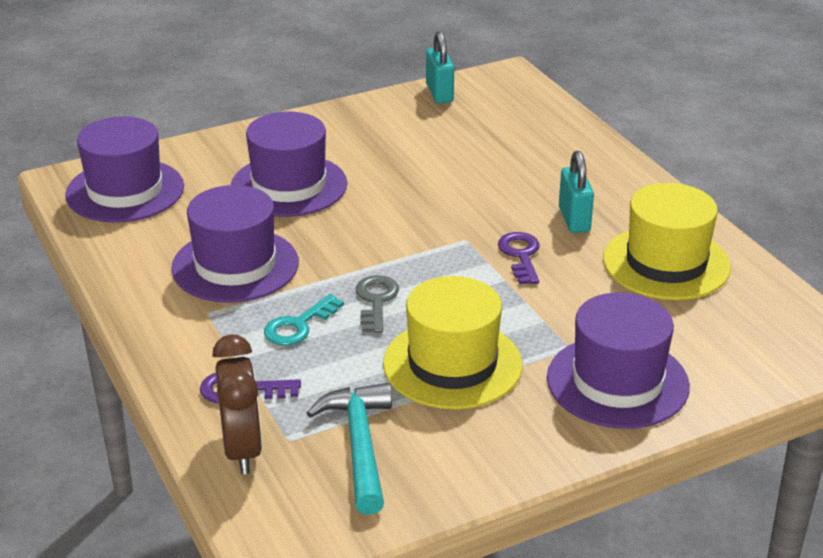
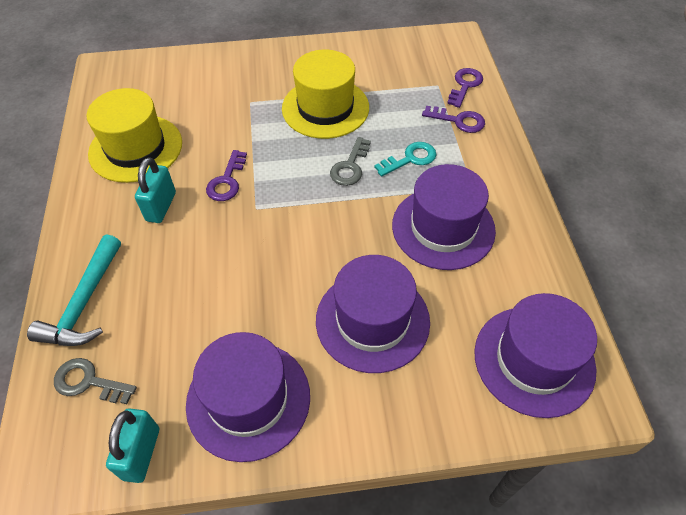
camera: 160 degrees left, 20 degrees up
brown clock [212,334,262,474] -> purple key [447,68,483,108]
turquoise hammer [307,383,392,515] -> turquoise hammer moved to [27,234,121,346]
purple hat [547,293,690,429] -> purple hat moved to [186,332,310,462]
none -> grey key [54,358,137,404]

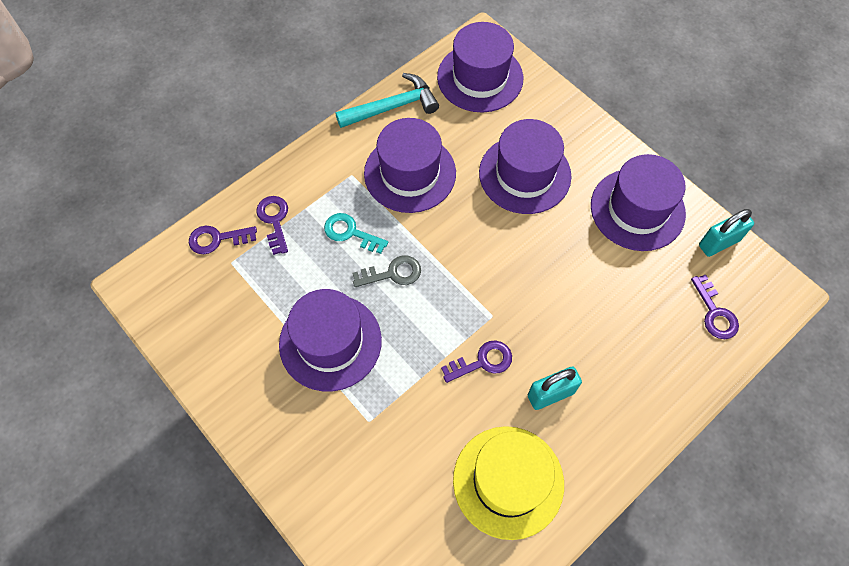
camera: 125 degrees left, 10 degrees up
turquoise hammer [27,234,121,346] -> turquoise hammer moved to [335,73,439,128]
grey key [54,358,137,404] -> purple key [691,274,739,339]
yellow hat [282,50,369,139] -> purple hat [279,289,382,391]

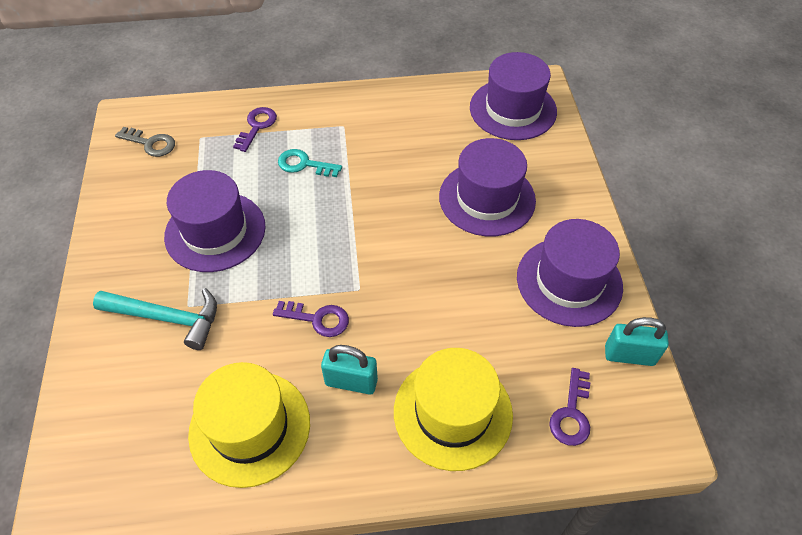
camera: 35 degrees right, 10 degrees down
purple key [189,226,257,254] -> none
turquoise key [324,213,388,254] -> turquoise key turned 45 degrees counterclockwise [278,149,342,177]
turquoise hammer [335,73,439,128] -> turquoise hammer moved to [93,288,217,350]
grey key [352,255,421,287] -> grey key moved to [115,127,175,157]
purple hat [364,118,456,213] -> none
none -> yellow hat [394,348,513,471]

